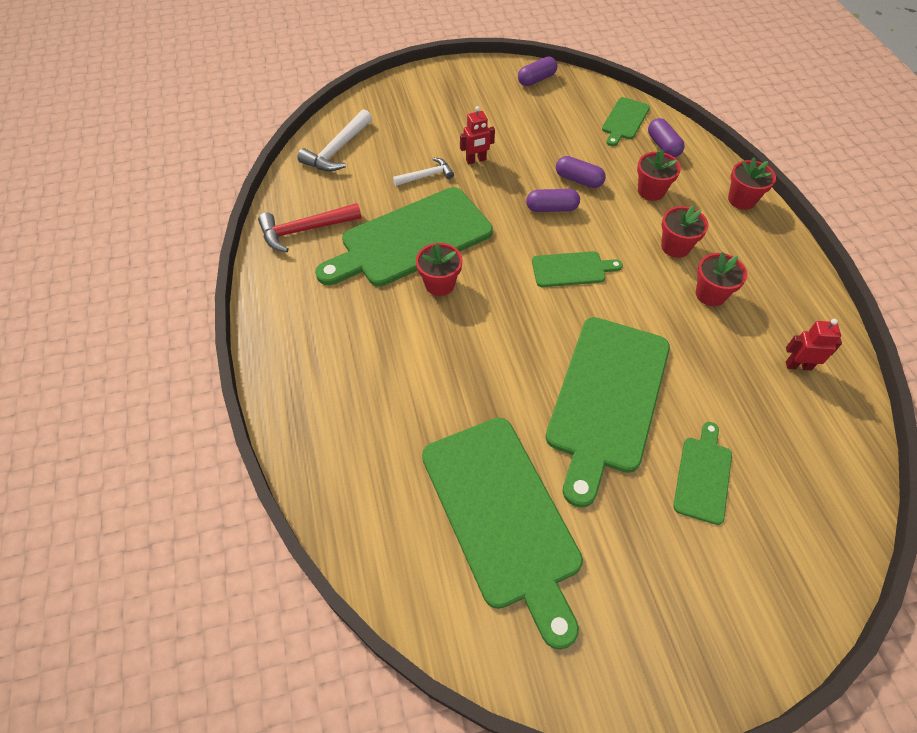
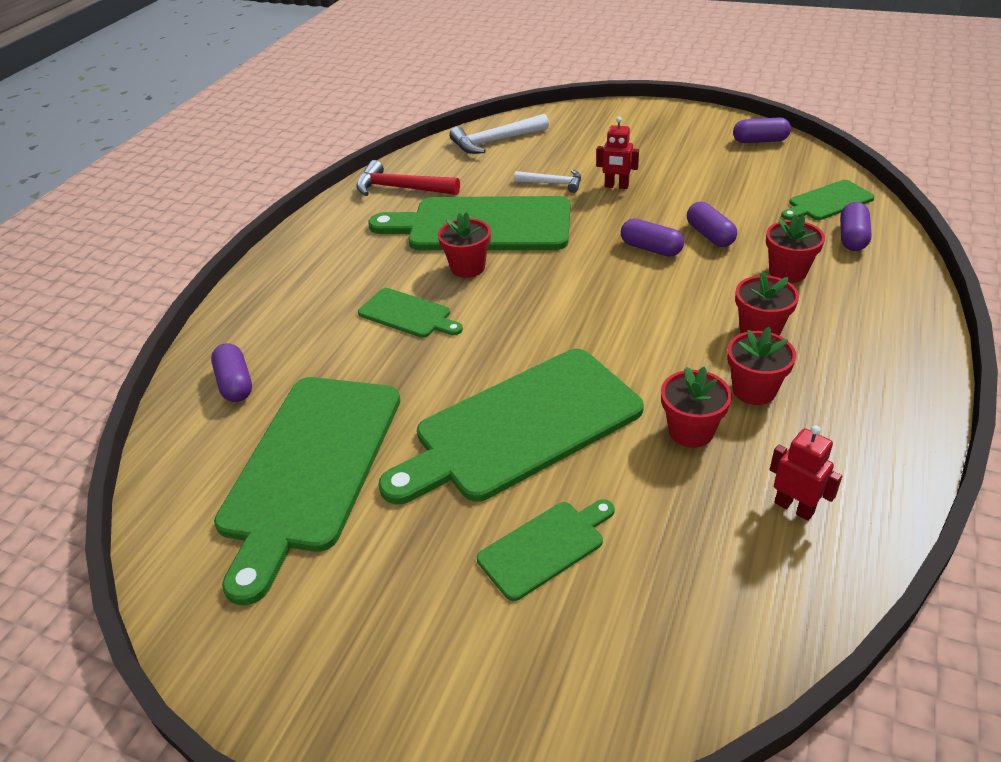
camera: 40 degrees right, 15 degrees down
green cutting board [532,251,623,287] -> green cutting board moved to [358,288,463,338]
red flower pot [728,157,776,210] -> red flower pot moved to [661,367,732,448]
none -> purple capsule [211,343,252,402]

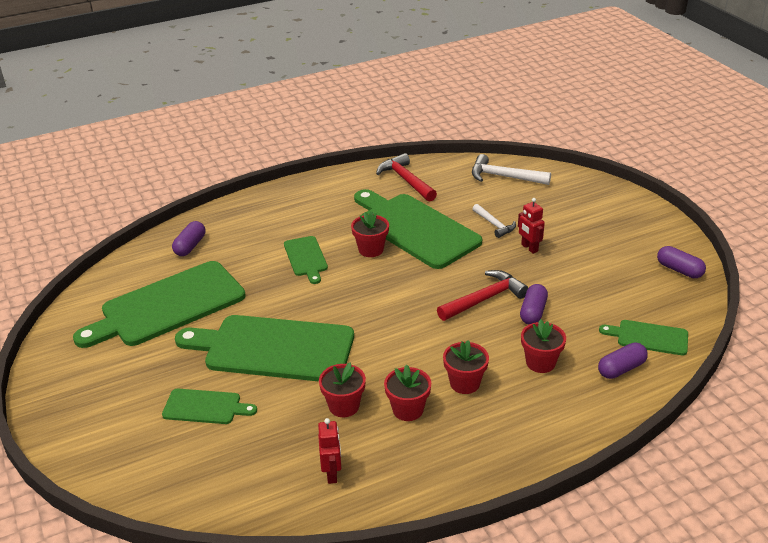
camera: 40 degrees right, 5 degrees down
purple capsule [621,219,684,257] -> red hammer [437,270,528,321]

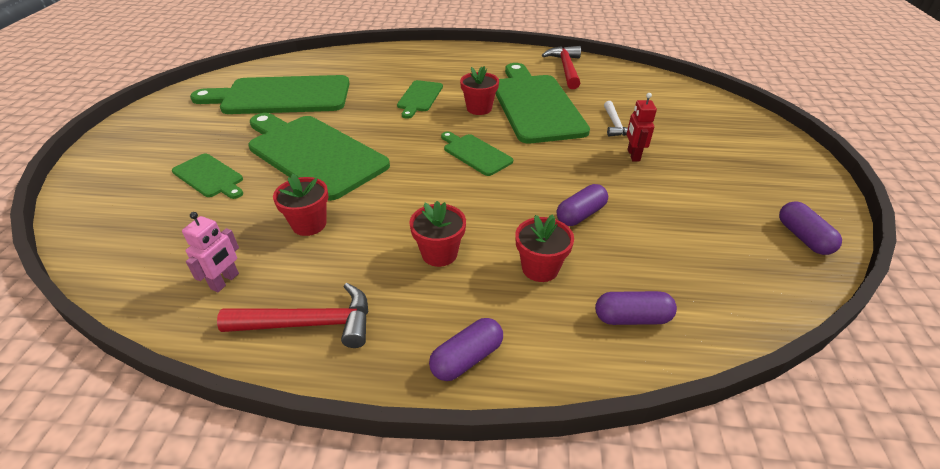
camera: 30 degrees right, 5 degrees up
purple capsule [172,221,205,256] -> purple capsule moved to [429,318,503,381]
red robot [318,418,341,484] -> pink robot [182,212,239,292]
red flower pot [384,365,431,421] -> none
red hammer [437,270,528,321] -> red hammer moved to [217,283,368,348]
white hammer [472,154,551,185] -> none
green cutting board [599,320,688,356] -> green cutting board moved to [441,131,513,176]

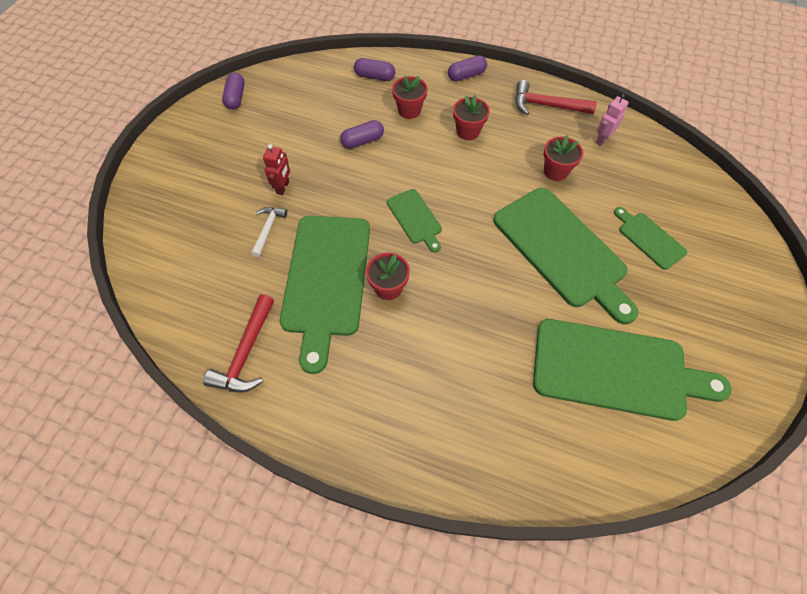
camera: 165 degrees left, 20 degrees up
green cutting board [397,80,443,119] -> none

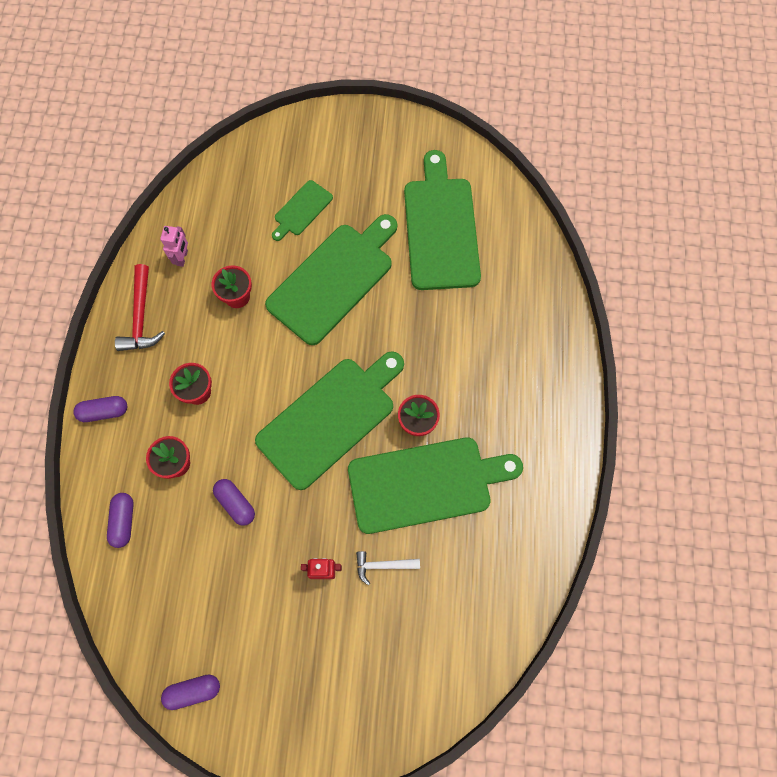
camera: 105 degrees left, 10 degrees up
red hammer [203,294,274,393] -> none
green cutting board [387,189,442,253] -> green cutting board [255,351,404,490], size x2.07
purple capsule [448,55,487,81] -> purple capsule turned 60 degrees counterclockwise [73,396,127,422]
pink robot [596,94,629,146] -> pink robot turned 105 degrees counterclockwise [160,226,188,267]

